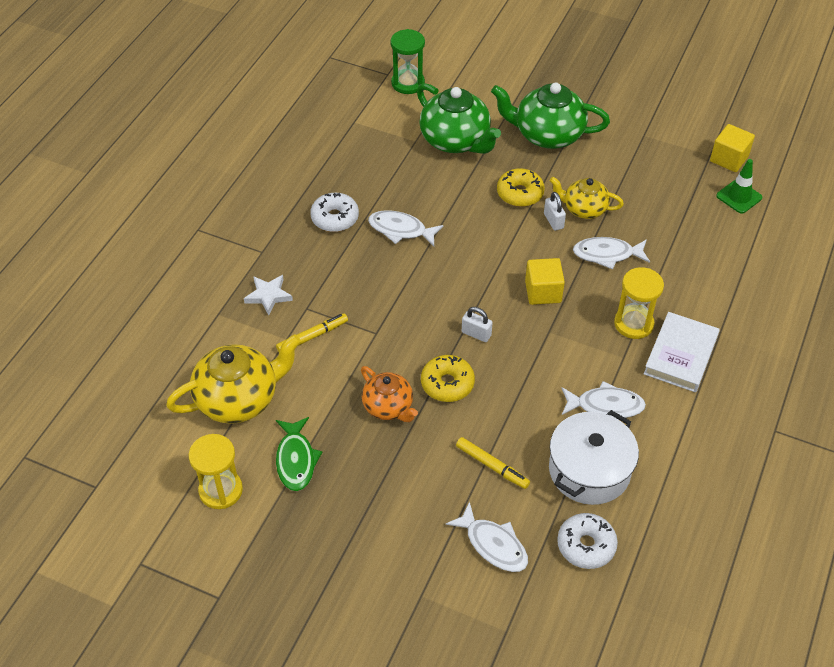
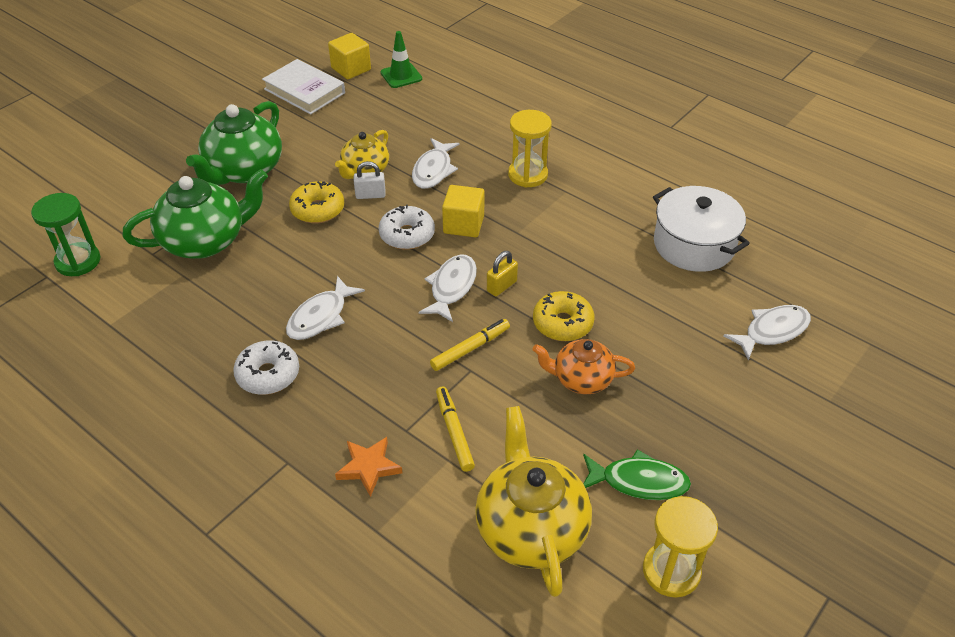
camera: 75 degrees left, 5 degrees down
white star [244,275,293,315] -> orange star [335,437,402,497]
orange teapot [361,366,418,422] -> orange teapot turned 150 degrees counterclockwise [532,339,635,394]
yellow marker [456,437,530,489] -> yellow marker moved to [430,319,510,371]
white padlock [462,307,493,342] -> yellow padlock [487,251,518,296]
white donut [557,513,618,569] -> white donut moved to [379,205,435,250]
white fish [561,381,646,418] -> white fish moved to [418,255,477,322]
white book [644,312,720,392] -> white book moved to [262,59,345,115]

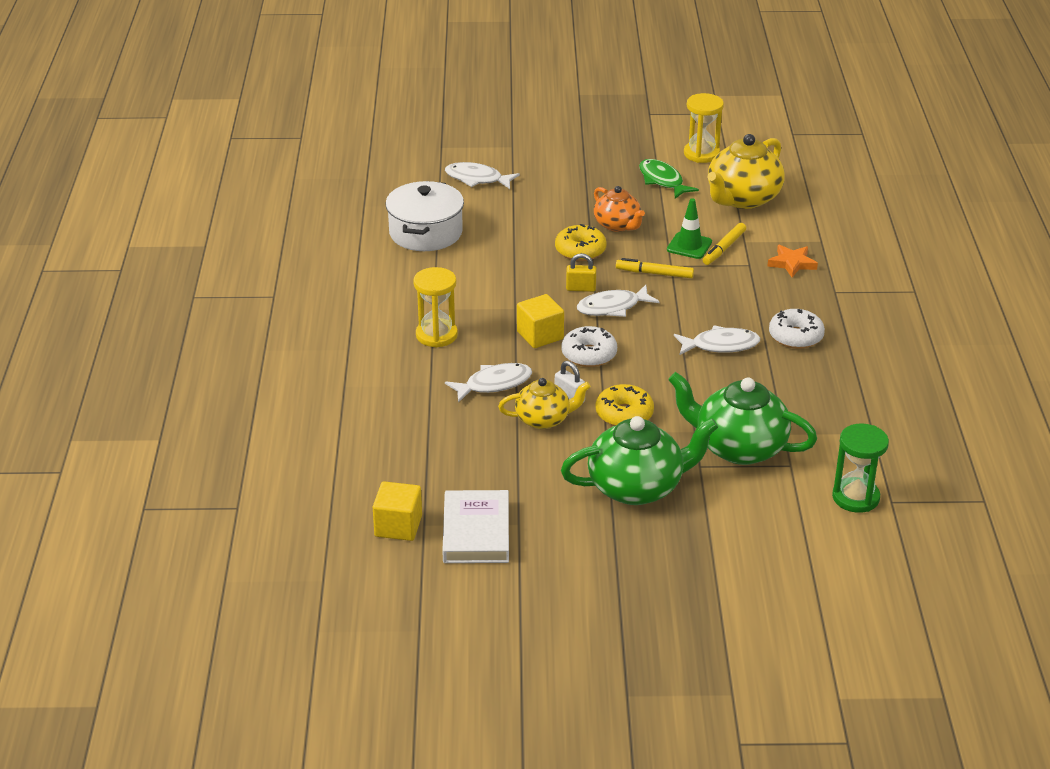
camera: 130 degrees left, 10 degrees down
green traffic cone [380,31,422,88] -> green traffic cone moved to [667,198,712,259]

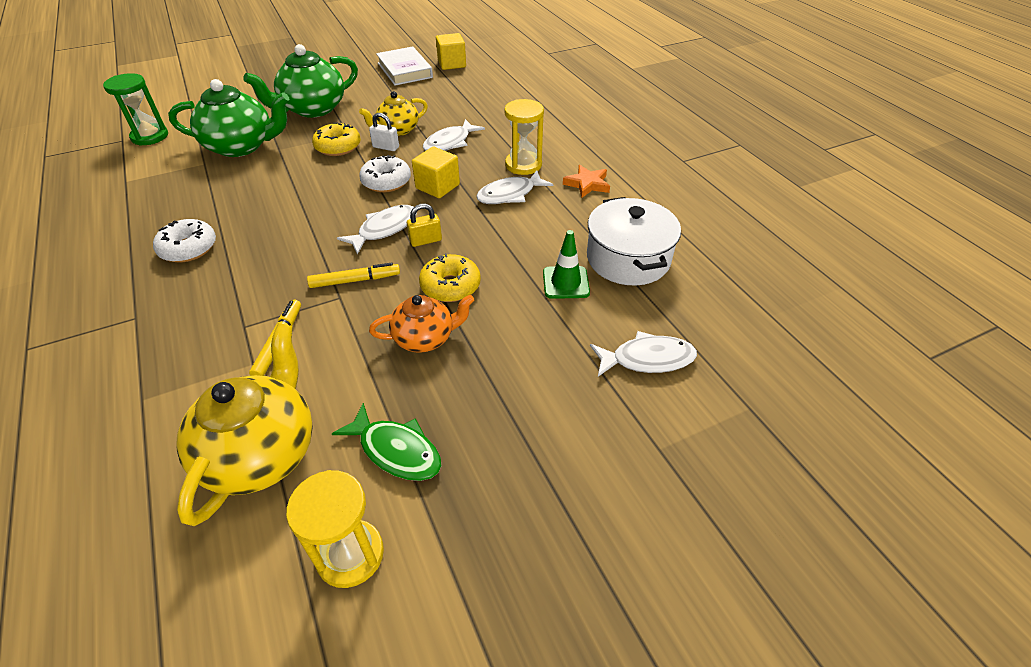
camera: 155 degrees right, 10 degrees up
orange teapot [594,186,645,232] -> orange teapot turned 135 degrees clockwise [369,295,474,353]
green traffic cone [667,198,712,259] -> green traffic cone moved to [543,230,590,299]
white fish [674,325,760,355] -> white fish moved to [476,170,554,204]
orange star [767,245,818,278] -> orange star moved to [563,165,610,198]

